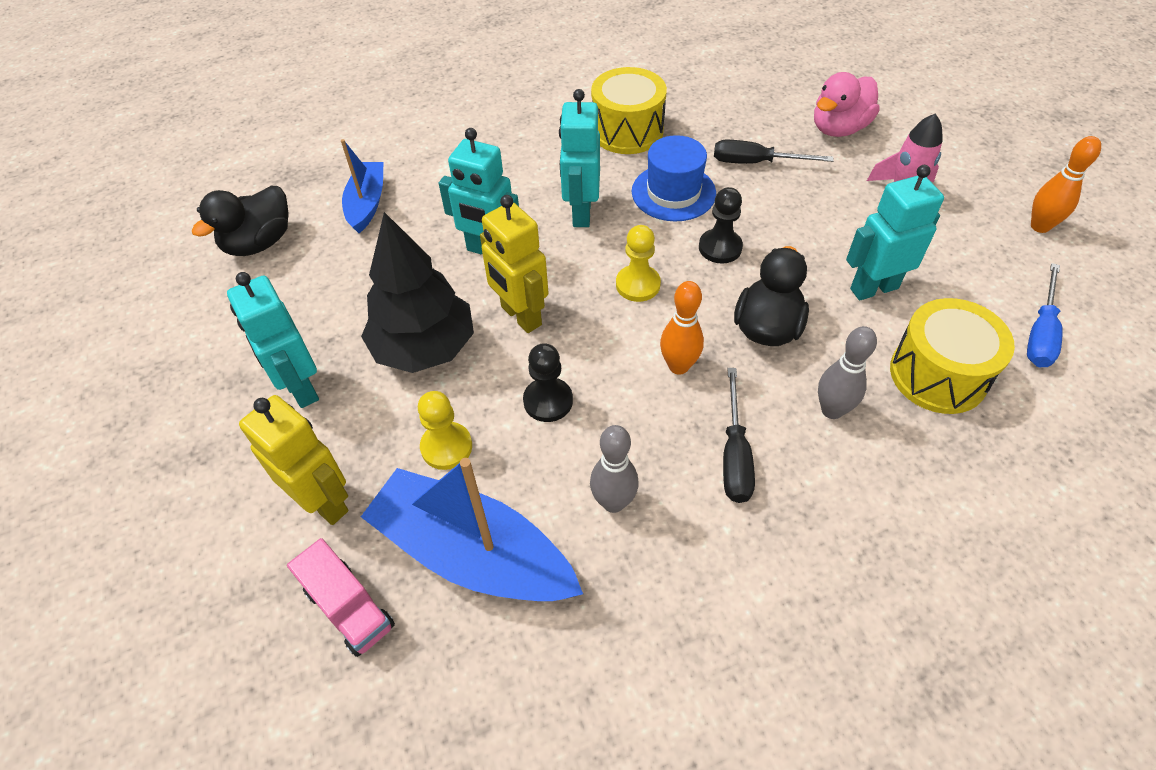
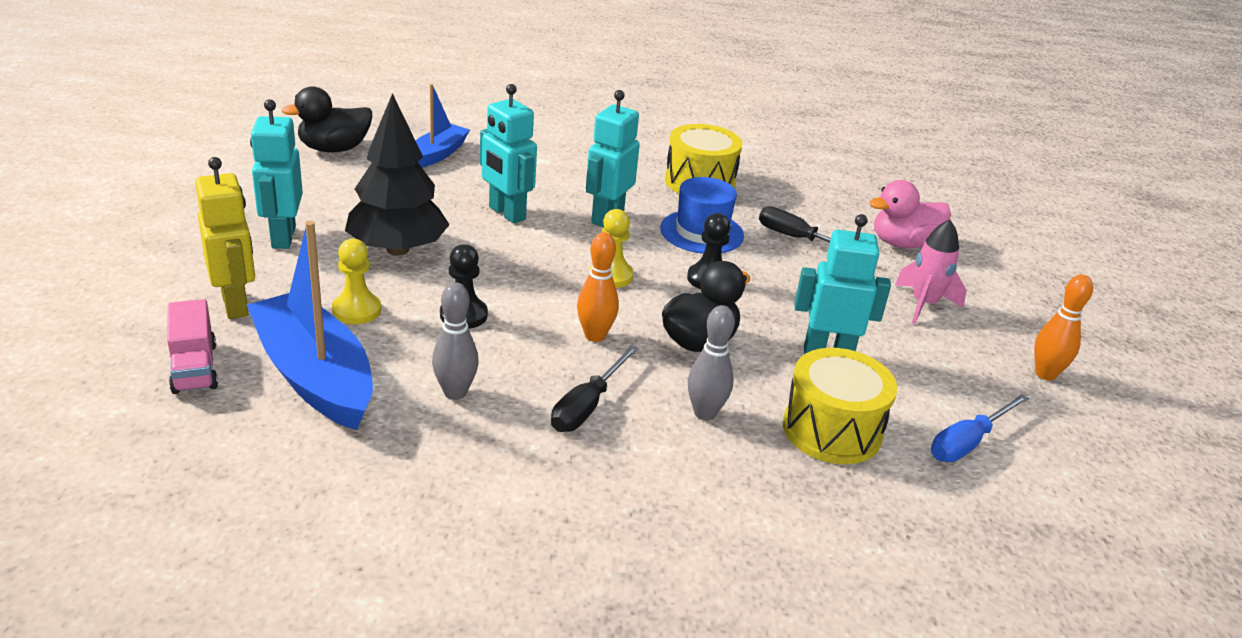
camera: 20 degrees right, 20 degrees down
yellow robot [480,195,549,333] -> none

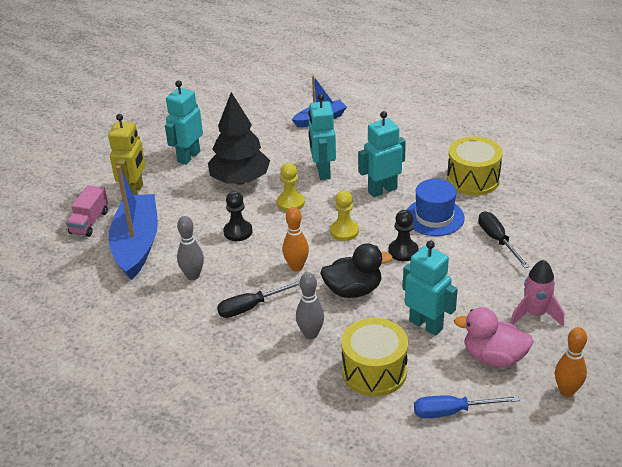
camera: 40 degrees right, 5 degrees up
black duck [281,86,372,152] -> none
yellow pawn [332,239,381,324] -> yellow pawn moved to [277,163,305,211]
pink duck [869,180,951,249] -> pink duck moved to [454,307,533,367]

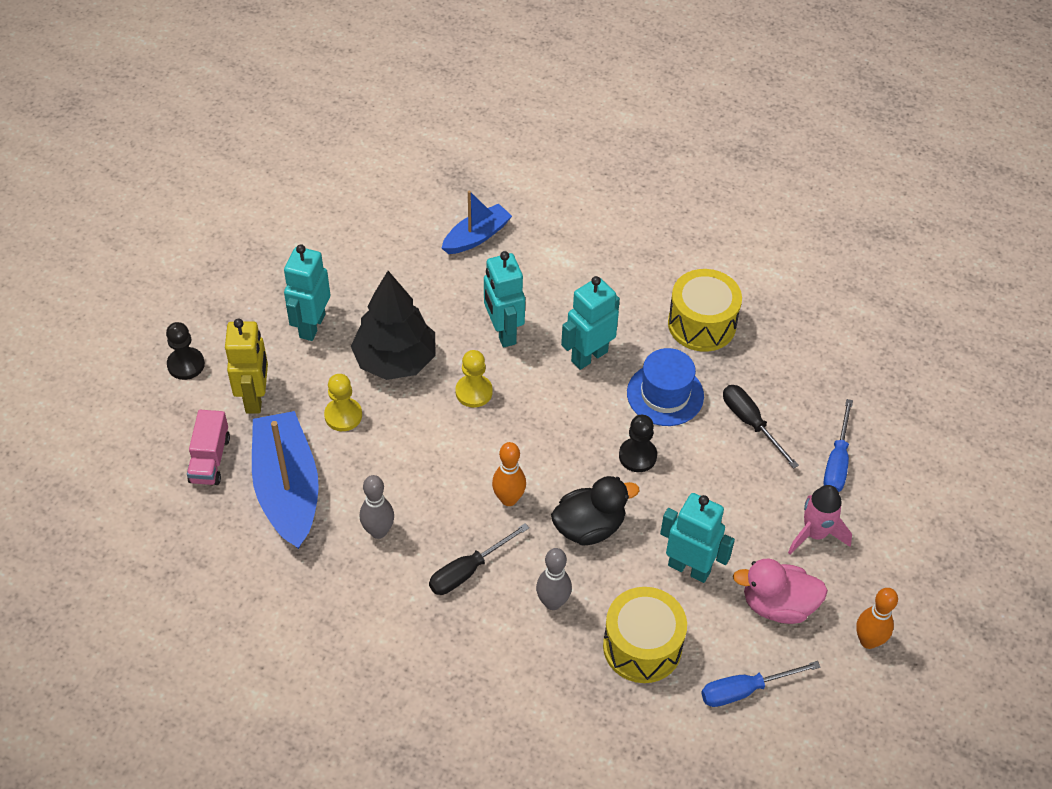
camera: 15 degrees left, 15 degrees up
black pawn [223,191,252,241] -> black pawn moved to [166,322,205,380]
yellow pawn [330,191,359,241] -> yellow pawn moved to [324,374,362,431]
none -> blue screwdriver [824,399,853,492]

